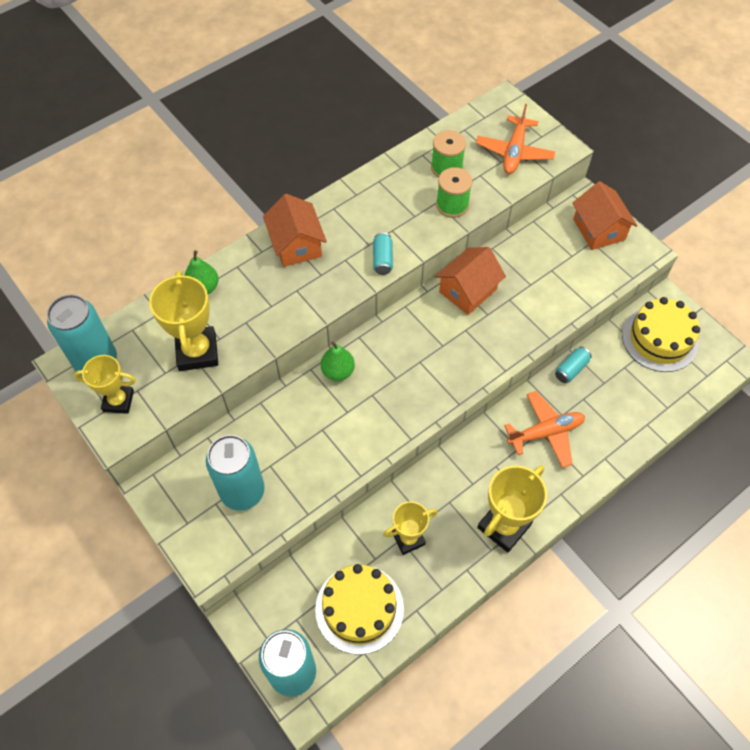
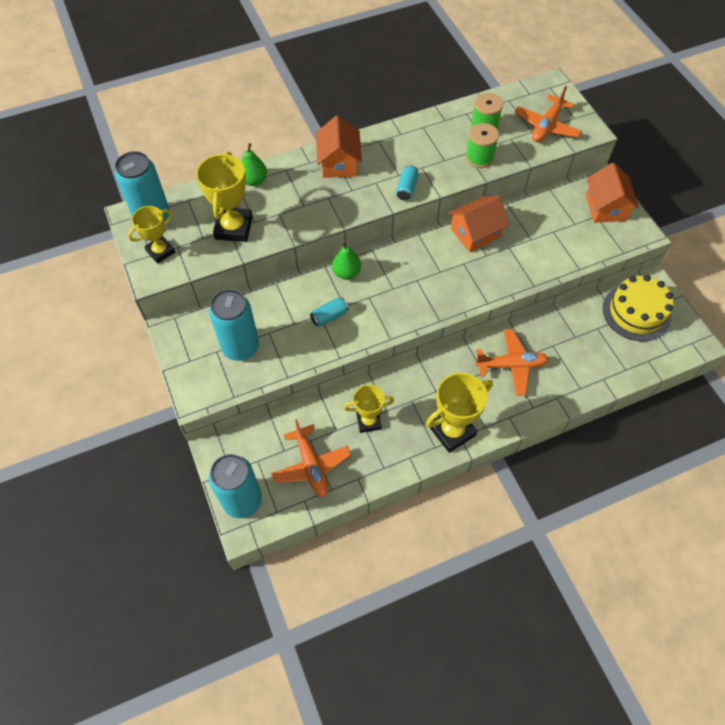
camera: 15 degrees right, 0 degrees up
yellow trophy [74,355,136,414] -> yellow trophy turned 60 degrees counterclockwise [128,206,175,264]
yellow cake [315,564,404,655] -> orange plane [271,419,351,497]
turquoise can [555,347,592,383] -> turquoise can moved to [310,297,349,326]

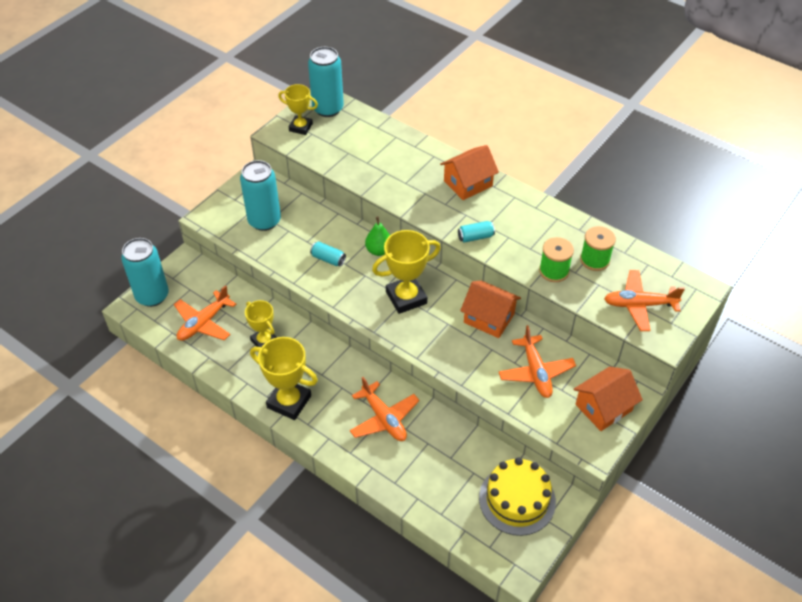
camera: 60 degrees right, 10 degrees down
yellow trophy [196,152,253,242] -> yellow trophy moved to [372,230,441,314]
green pear [241,143,267,186] -> none
none -> orange plane [499,325,576,398]

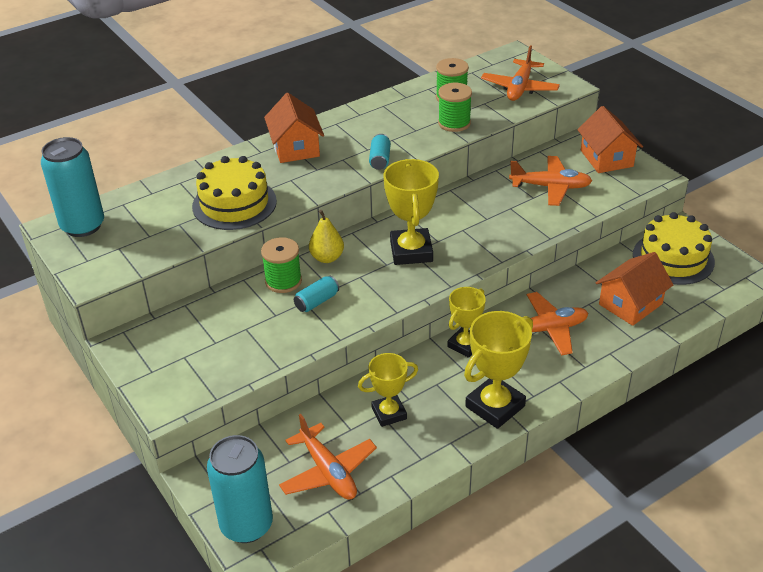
camera: 70 degrees left, 10 degrees down
turquoise can [240,160,281,231] -> none
yellow trophy [278,84,318,135] -> yellow trophy moved to [447,287,486,358]
green pear [365,216,390,256] -> yellow pear [309,210,344,263]
orange house [460,280,521,338] -> orange house moved to [596,252,673,326]
none -> yellow cake [192,156,277,230]
none -> green spool [261,237,302,293]

